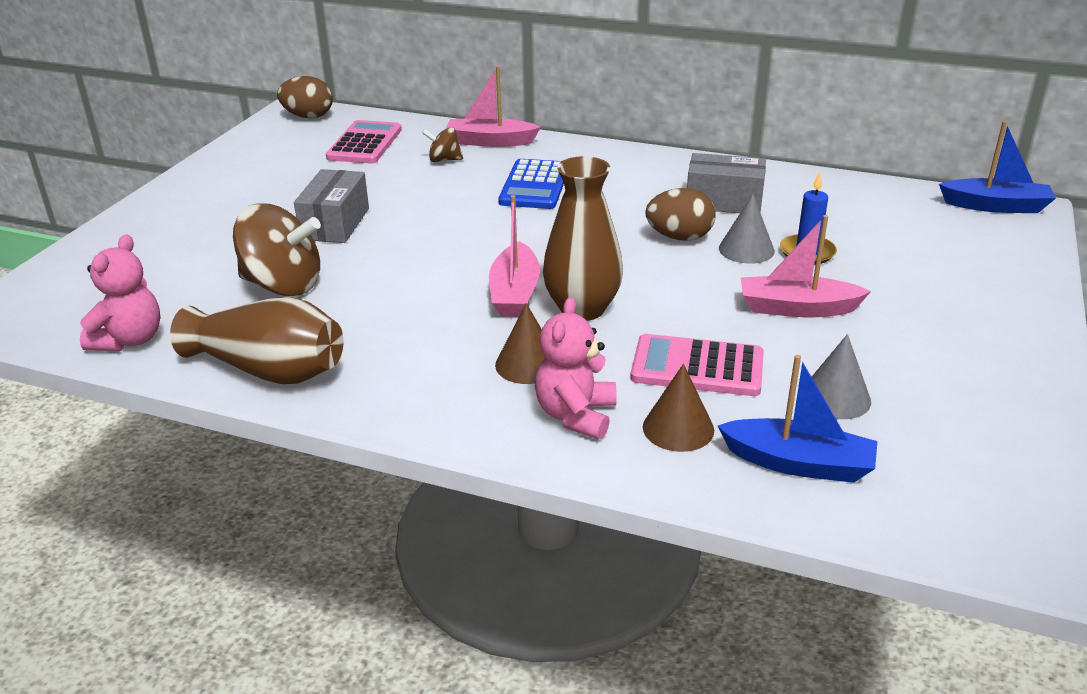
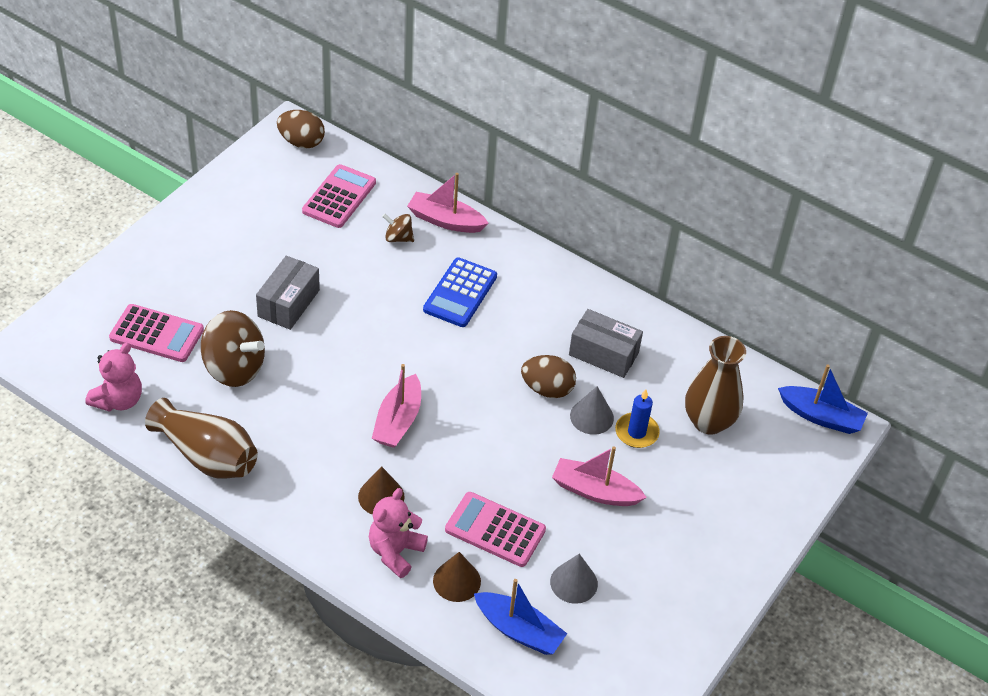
camera: 10 degrees right, 15 degrees up
brown vase [543,156,623,321] -> brown vase moved to [685,336,746,435]
none -> pink calculator [109,304,204,362]

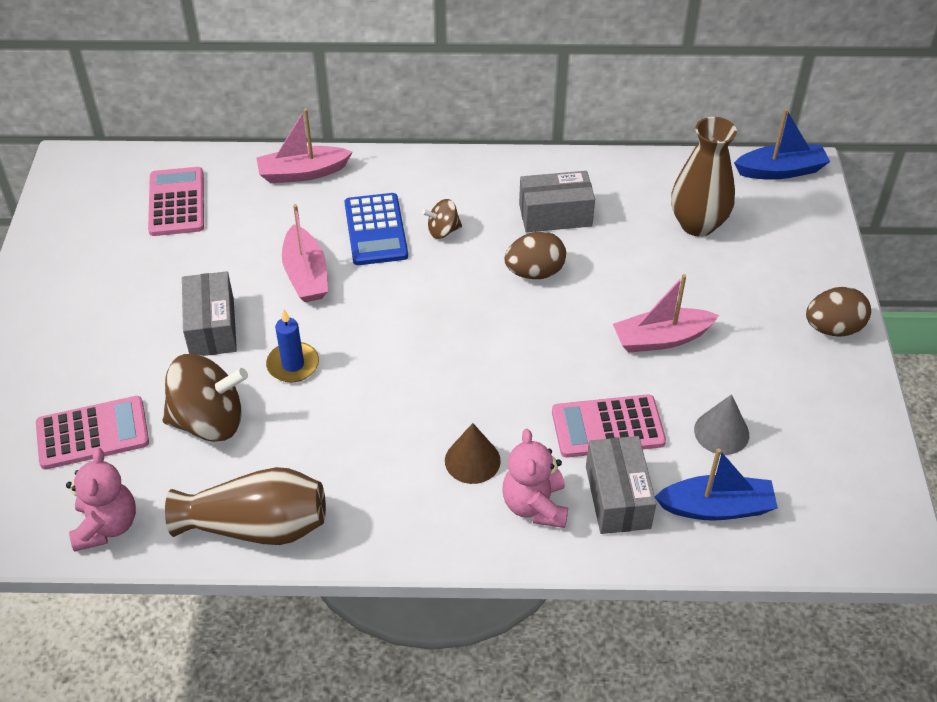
camera: 30 degrees left, 0 degrees up
brown egg [277,110,325,148] -> brown egg moved to [806,287,871,337]
pink boat [372,364,421,448] -> pink boat moved to [282,204,328,302]
brown spinning top [382,214,414,242] -> brown spinning top moved to [422,199,462,239]
brown cone [433,552,481,602] -> grey box [586,436,656,534]
grey cone [570,386,614,435] -> none
blue candle [615,389,660,448] -> blue candle moved to [266,310,319,383]

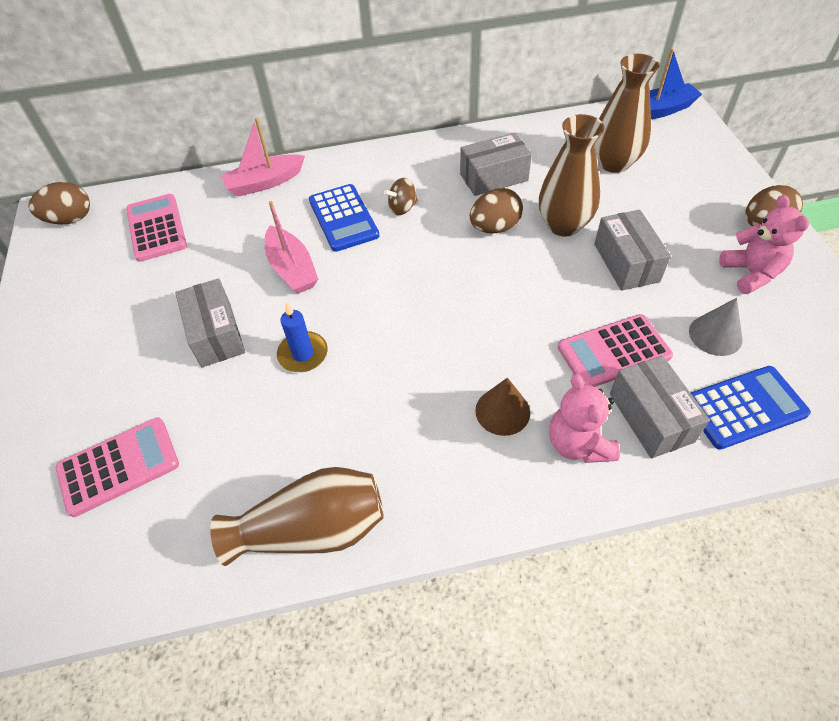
camera: 10 degrees left, 5 degrees up
pink teddy bear [66,448,136,552] -> pink teddy bear moved to [720,195,809,294]
brown spinning top [163,354,248,442] -> none
pink boat [613,274,719,353] -> grey box [594,210,671,291]
blue boat [655,448,778,521] -> blue calculator [691,366,811,450]
none -> brown egg [28,182,90,224]
none -> brown vase [539,114,605,237]

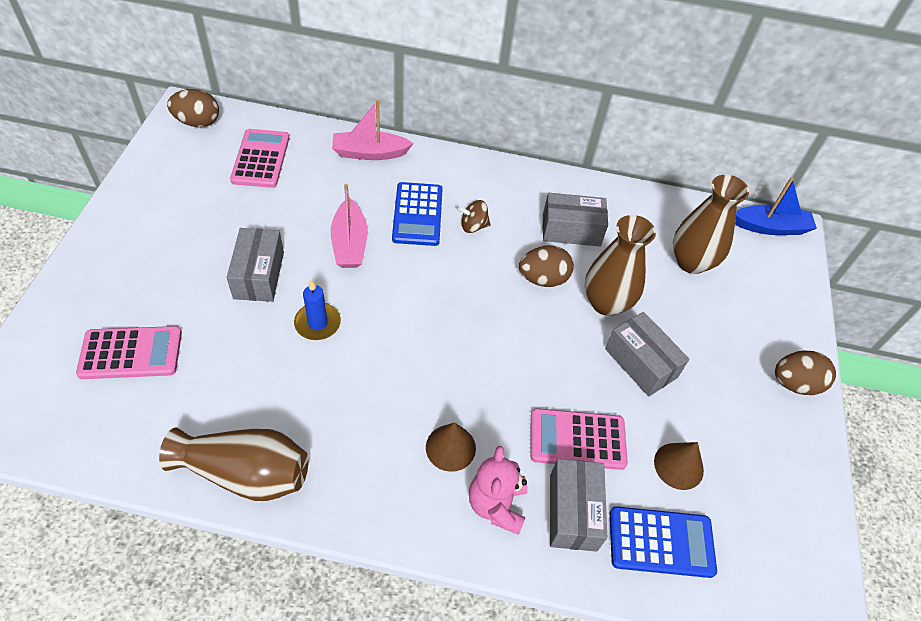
camera: 15 degrees right, 0 degrees up
grey box [594,210,671,291] -> grey box turned 45 degrees counterclockwise [605,312,690,397]
grey cone [689,298,742,356] -> brown cone [654,442,704,490]
pink teddy bear [720,195,809,294] -> none

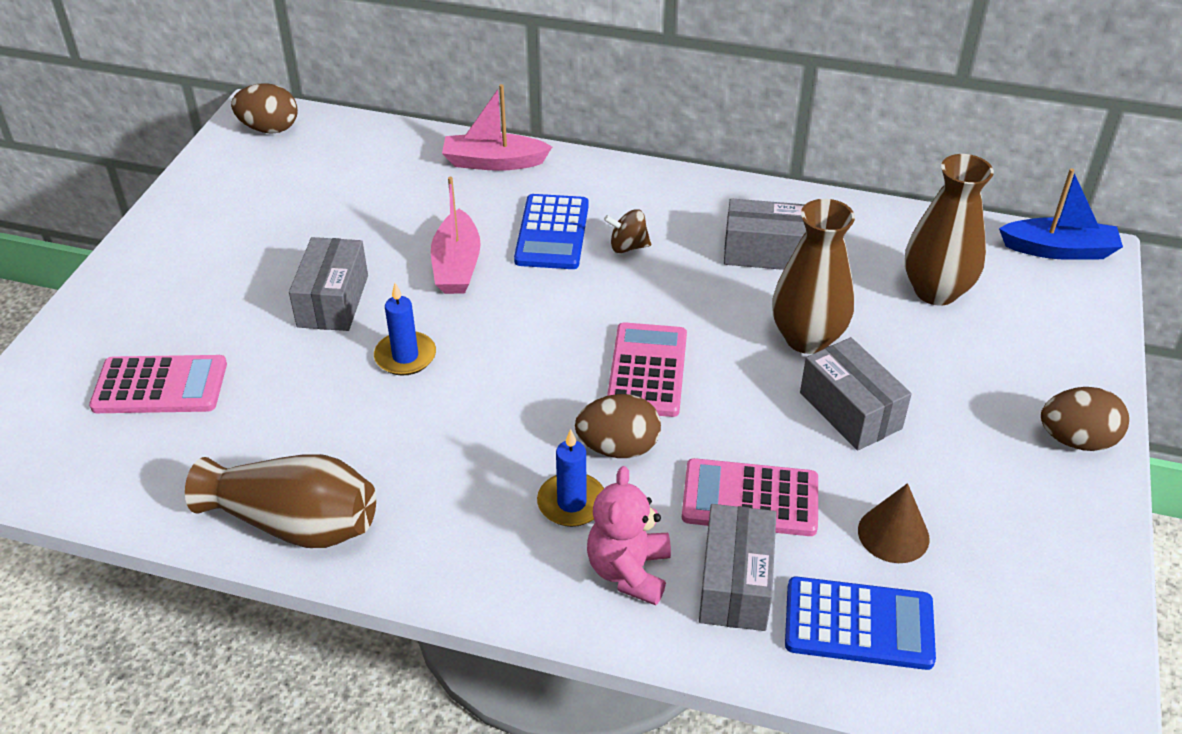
camera: 10 degrees right, 10 degrees down
pink calculator [230,129,289,188] -> pink calculator moved to [607,322,687,417]
brown cone [426,422,476,472] -> blue candle [537,429,604,527]
brown egg [519,245,574,287] -> brown egg moved to [575,394,661,458]

